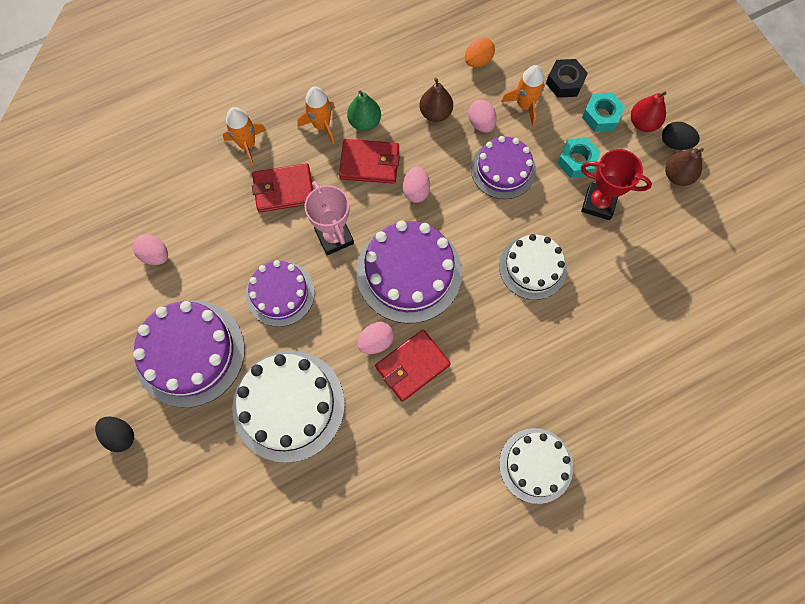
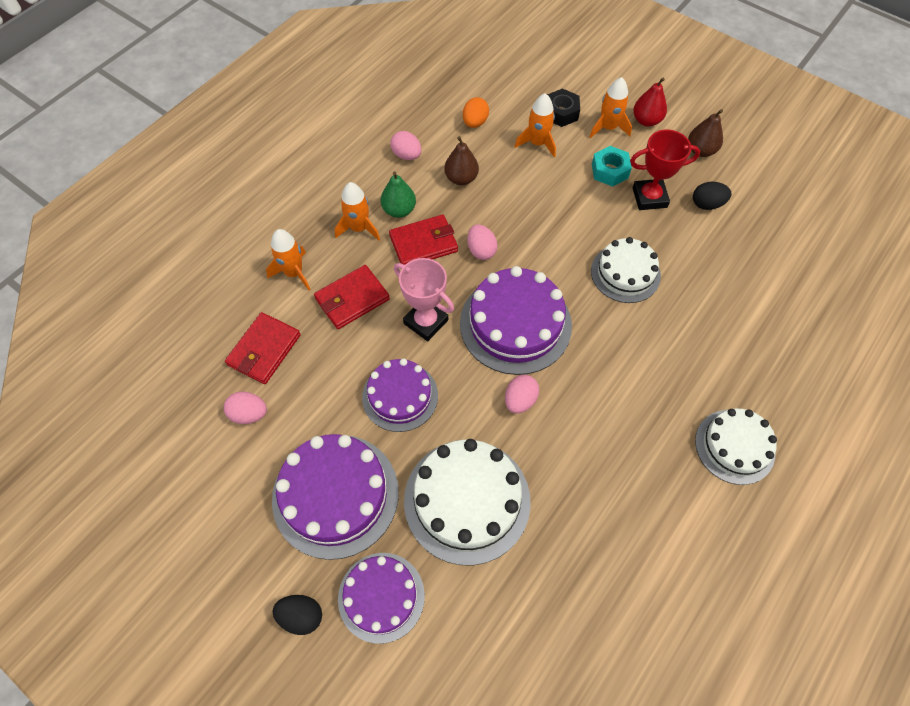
camera: 25 degrees left, 10 degrees down
red wallet [375,329,451,402] -> red wallet moved to [225,312,301,384]
pink egg [468,100,497,133] -> pink egg moved to [390,131,421,160]
purple cake [471,136,536,199] -> purple cake moved to [338,553,425,644]
turquoise nut [582,92,625,132] -> orange rocket [589,77,632,139]
black egg [662,122,700,150] -> black egg moved to [693,182,732,210]

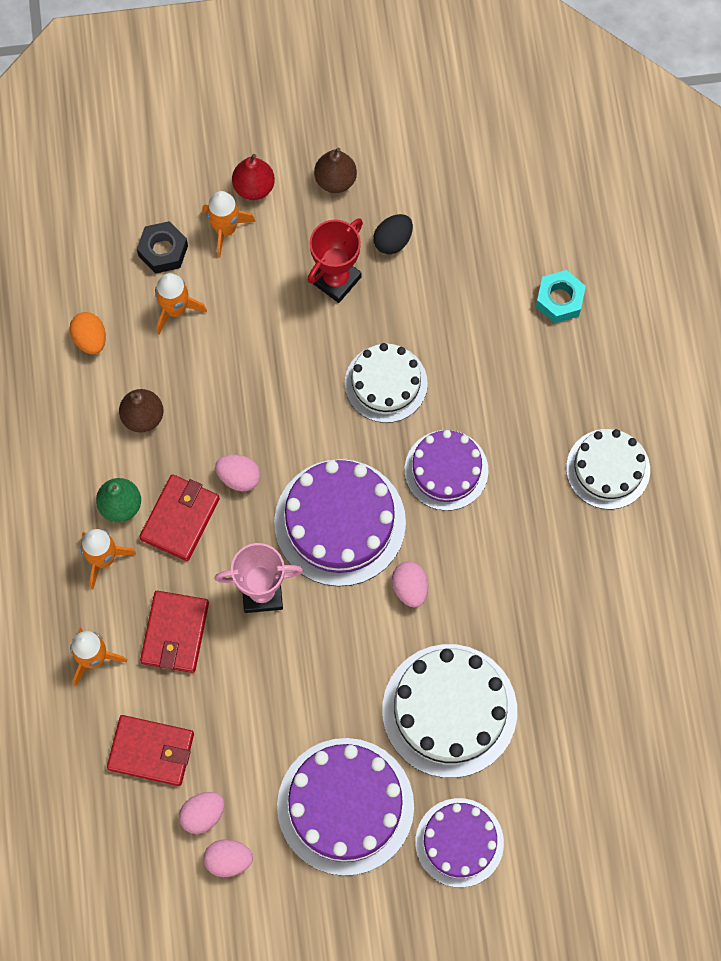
camera: 45 degrees left, 10 degrees up
red wallet [225,312,301,384] -> red wallet turned 60 degrees counterclockwise [107,715,194,786]
black egg [273,595,322,635] -> none
purple cake [362,358,438,432] -> purple cake moved to [405,430,489,511]
pink egg [390,131,421,160] -> pink egg moved to [204,839,253,877]
turquoise nut [592,146,632,187] -> turquoise nut moved to [536,270,586,323]

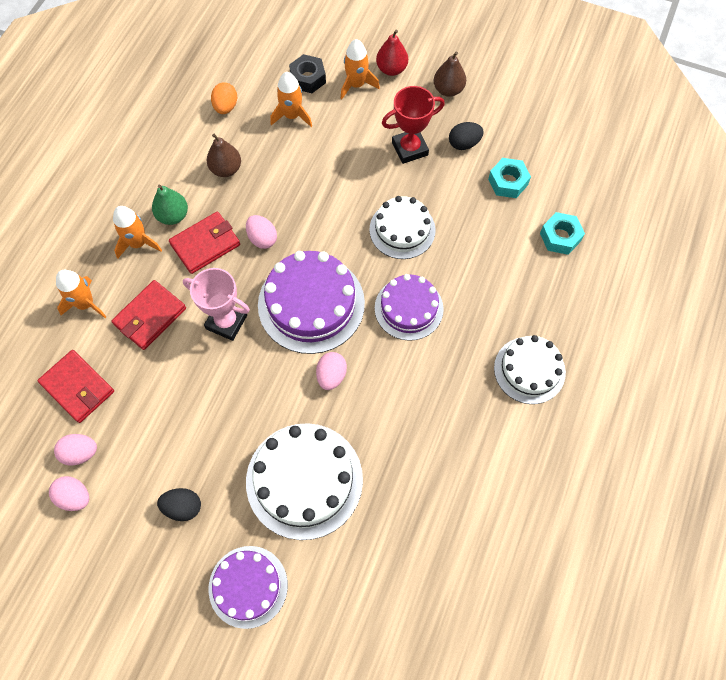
camera: 30 degrees right, 5 degrees down
purple cake [277,738,414,876] -> black egg [157,488,201,521]
none -> turquoise nut [488,158,531,198]

